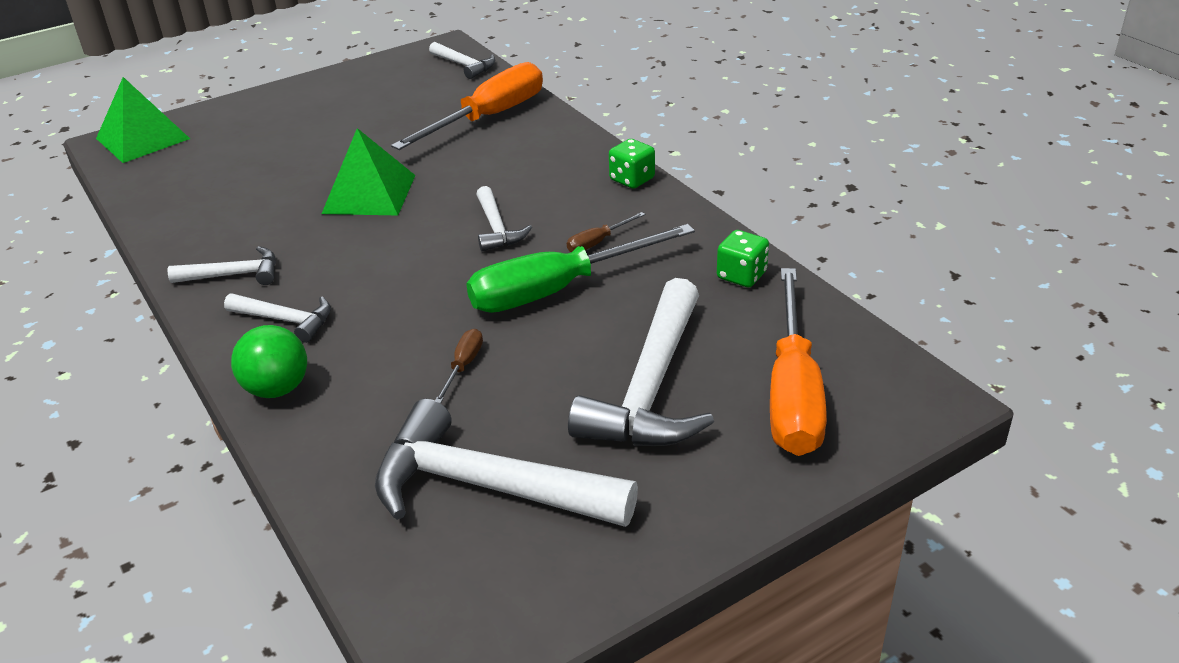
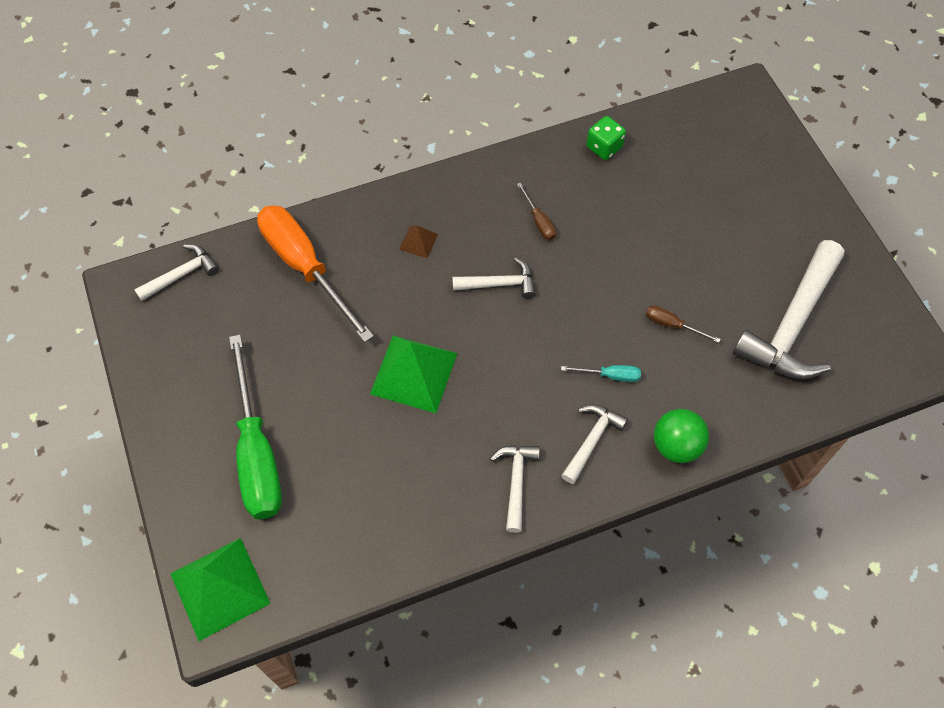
camera: 80 degrees left, 25 degrees up
green screwdriver [466,224,695,313] -> green screwdriver moved to [229,335,282,519]
white hammer [568,278,714,446] -> none
green dice [609,139,655,189] -> none
orange screwdriver [770,268,827,456] -> none
none -> brown pyramid [399,225,438,258]
none -> turquoise screwdriver [561,365,641,382]

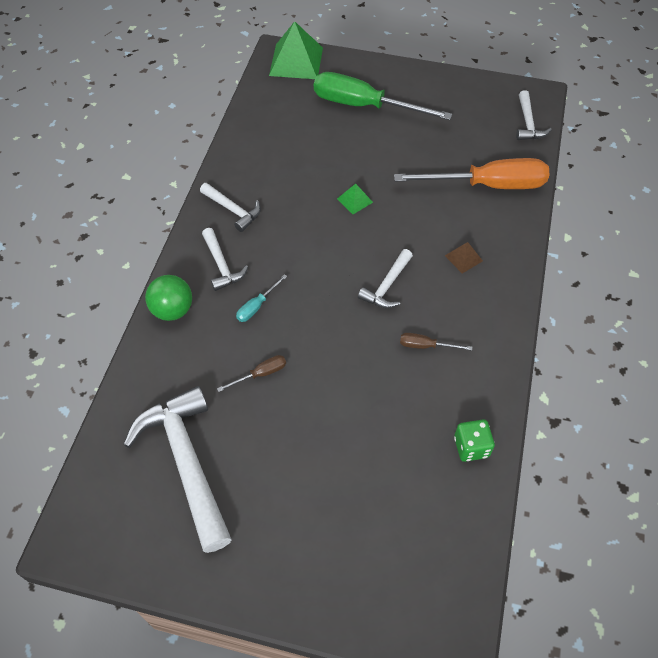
camera: 125 degrees right, 5 degrees down
green pyramid [370,336,457,413] -> green pyramid [337,184,373,214], size x0.47

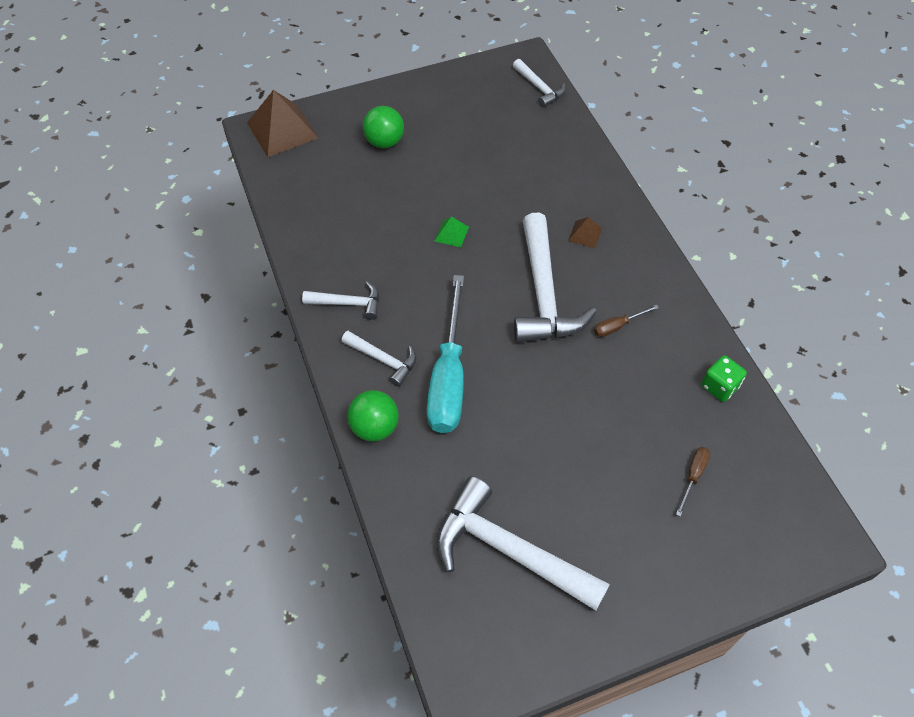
camera: 35 degrees left, 0 degrees up
brown screwdriver [217,355,286,392] -> brown screwdriver moved to [676,447,710,517]
turquoise screwdriver [236,274,287,322] -> turquoise screwdriver [427,275,464,433], size x2.43
green pyramid [269,21,323,79] -> brown pyramid [247,90,318,157]
green screwdriver [314,72,452,120] -> green ball [363,106,404,148]
white hammer [358,249,413,308] -> white hammer [514,213,597,343], size x1.95
orange screwdriver [394,158,549,189] -> none

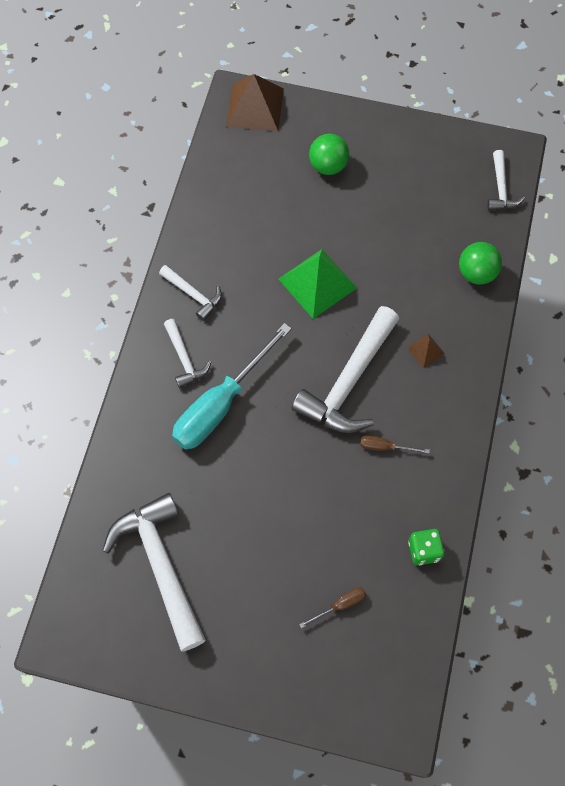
camera: 35 degrees right, 10 degrees up
green ball [347,390,399,442] -> green ball moved to [459,242,502,285]
green pyramid [435,217,469,248] -> green pyramid [279,249,357,319], size x2.13

